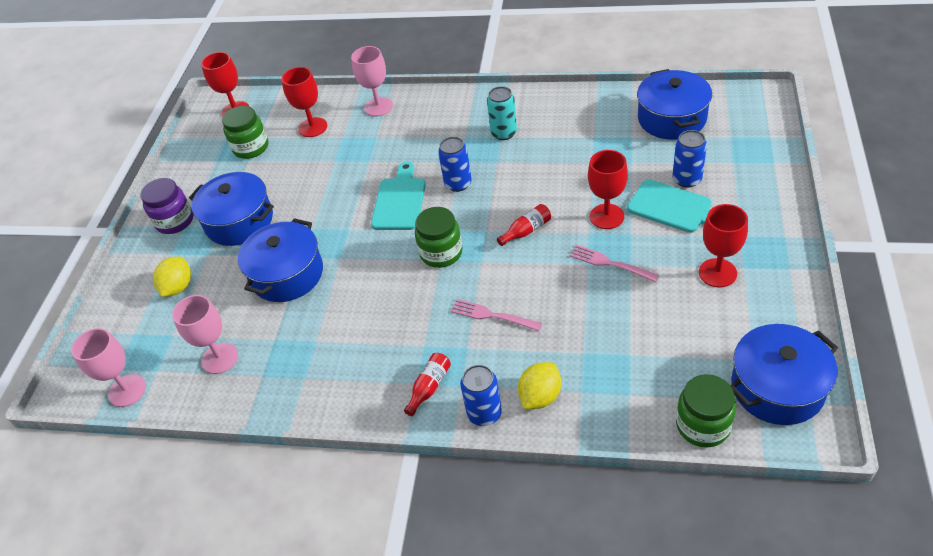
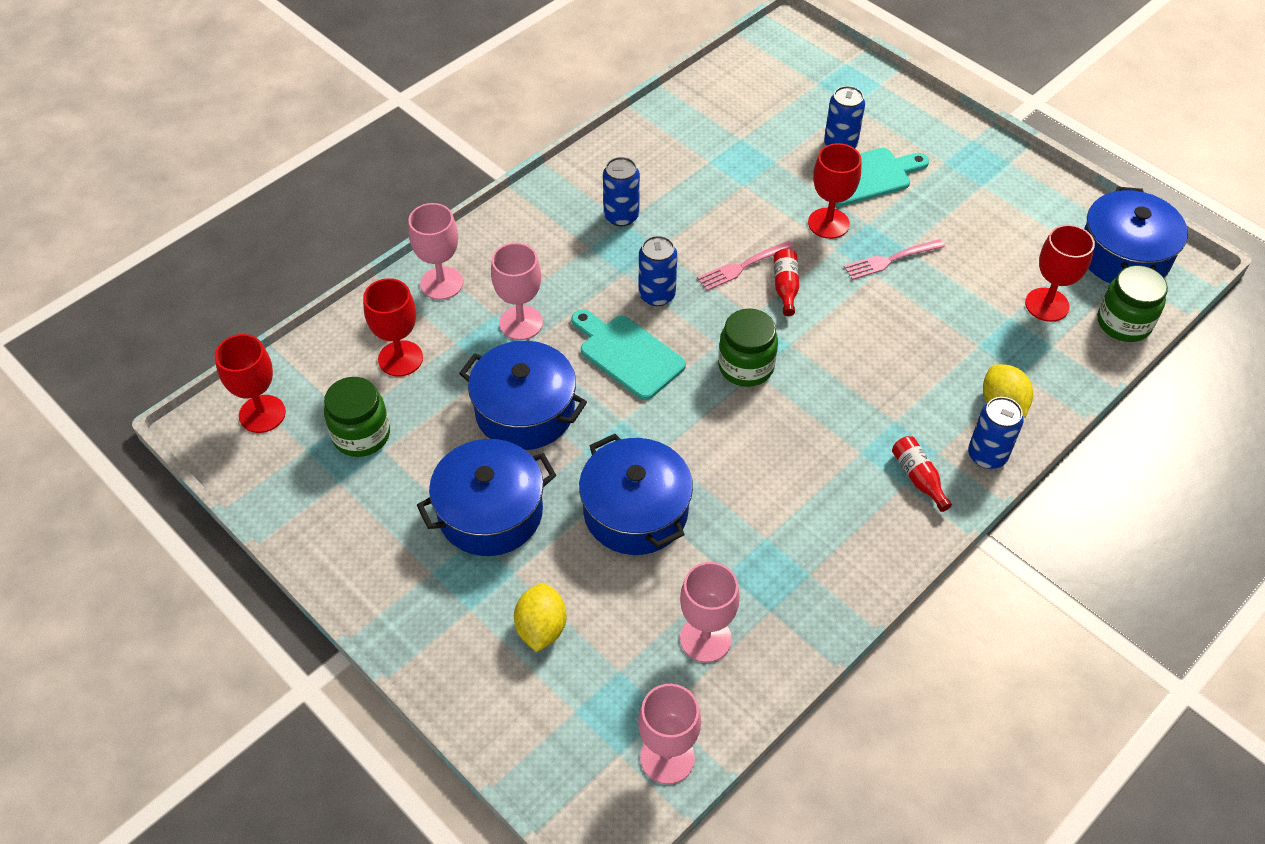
camera: 60 degrees left, 5 degrees up
purple jar [140,178,193,234] -> none
yellow lemon [153,257,191,297] -> yellow lemon turned 45 degrees clockwise [514,583,567,652]
pink fork [451,299,542,331] -> pink fork moved to [697,241,795,291]
turquoise can [487,86,517,140] -> blue can [603,157,640,226]
blue pot [637,69,712,140] -> blue pot moved to [459,341,587,450]
red goblet [699,204,748,288] -> red goblet moved to [1025,225,1095,322]
none -> pink goblet [491,243,543,340]

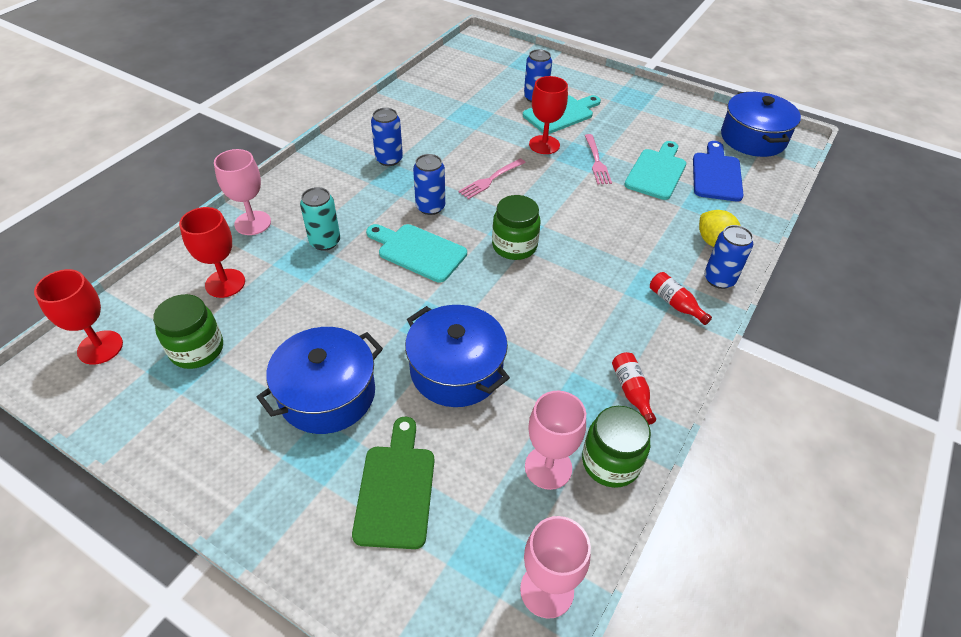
camera: 15 degrees left, 5 degrees down
blue pot [459,341,587,450] -> none
pink goblet [491,243,543,340] -> turquoise can [300,187,340,251]
yellow lemon [514,583,567,652] -> green cutting board [352,416,434,549]
red bottle [773,249,799,316] -> red bottle moved to [612,352,656,425]
pink fork [844,239,945,280] -> pink fork turned 60 degrees counterclockwise [585,134,612,184]
red goblet [1025,225,1095,322] -> blue cutting board [693,141,744,202]
green jar [1098,265,1168,342] -> green jar moved to [582,406,651,488]
none -> turquoise cutting board [624,141,686,200]

